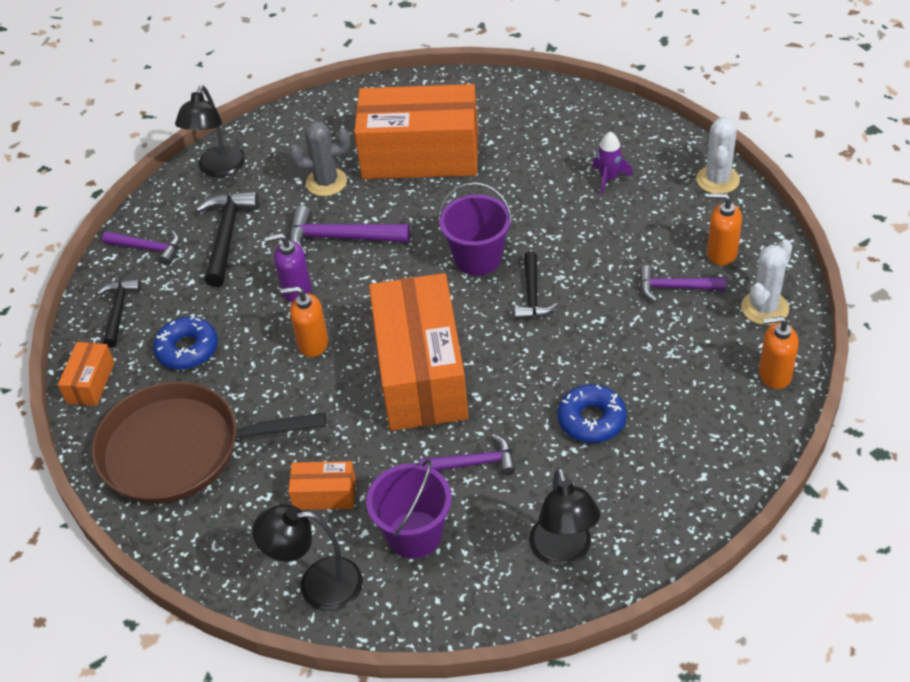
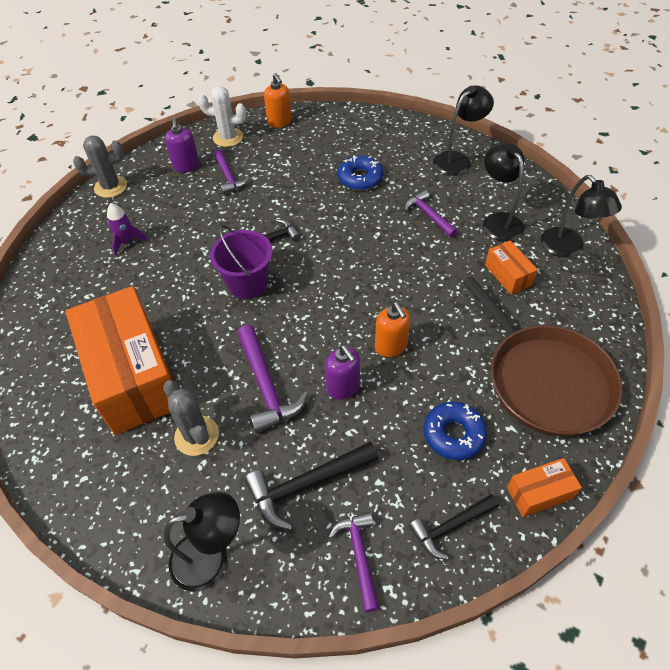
camera: 120 degrees left, 5 degrees up
purple bucket [366,459,452,558] -> black lamp [483,143,524,242]
orange box [369,273,469,431] -> none
white cactus [696,117,740,193] -> grey cactus [73,136,127,198]
orange soap dispenser [707,193,742,266] -> purple soap dispenser [165,118,199,172]

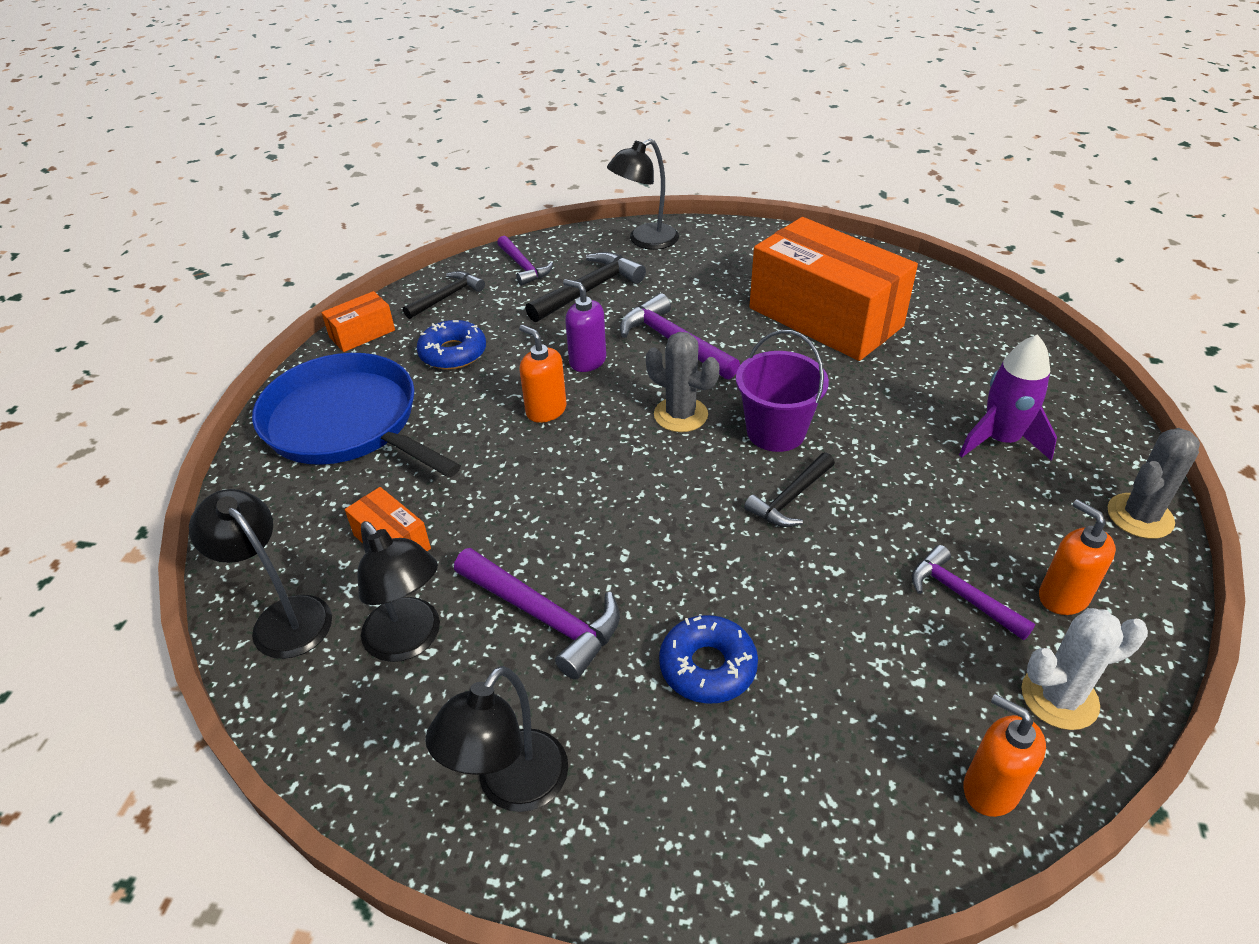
camera: 160 degrees right, 10 degrees down
purple rocket [107,203,147,255] -> purple rocket [959,334,1057,461], size x1.57
grey cactus [163,381,219,456] -> grey cactus moved to [646,332,720,432]
purple soap dispenser [165,118,199,172] -> orange soap dispenser [1039,499,1116,615]
purple hammer [405,190,458,238] -> purple hammer [454,548,620,680], size x1.51
brown pan [463,277,622,437] -> blue pan [252,353,461,478]

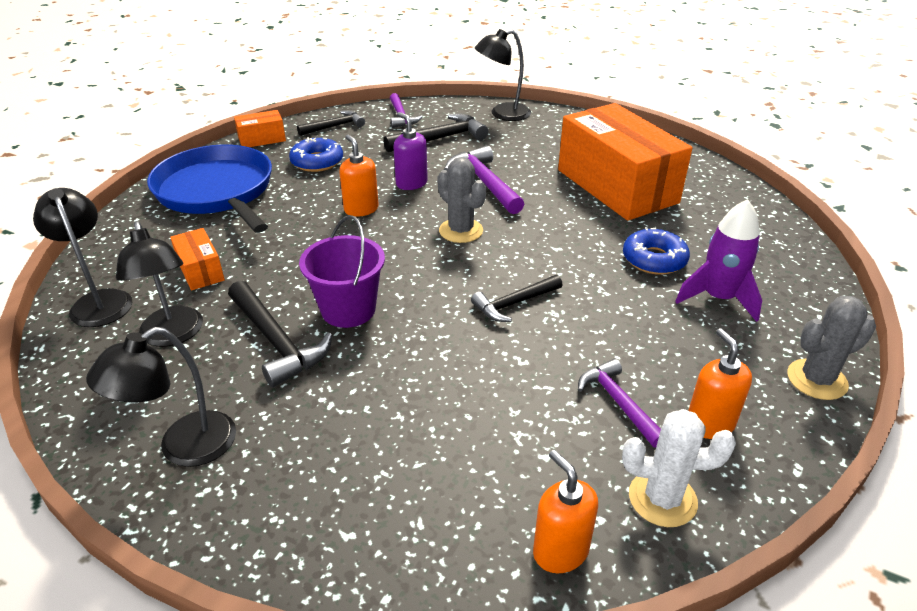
camera: 15 degrees right, 5 degrees down
purple hammer [454,548,620,680] -> black hammer [228,281,332,387]
blue donut [659,615,758,704] -> blue donut moved to [623,227,690,275]
purple bucket [736,330,829,452] -> purple bucket moved to [299,215,385,328]

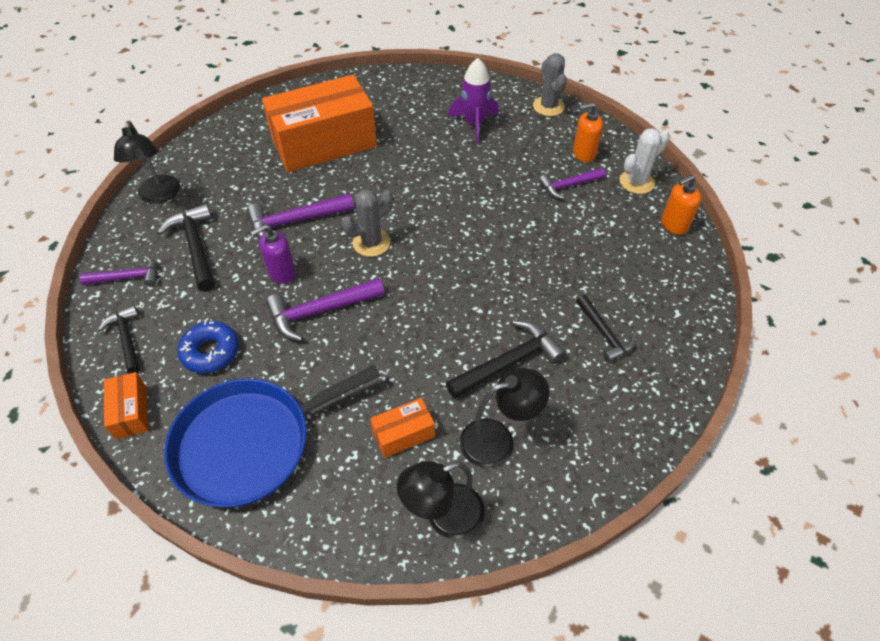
camera: 85 degrees left, 15 degrees up
black lamp [86,327,236,467] -> none
purple bucket [299,215,385,328] -> none
orange soap dispenser [339,135,379,217] -> purple hammer [266,278,384,341]
black hammer [471,275,562,322] -> black hammer moved to [576,295,636,362]
white cactus [622,409,736,527] -> white cactus turned 45 degrees clockwise [619,128,670,194]
blue donut [623,227,690,275] -> none

